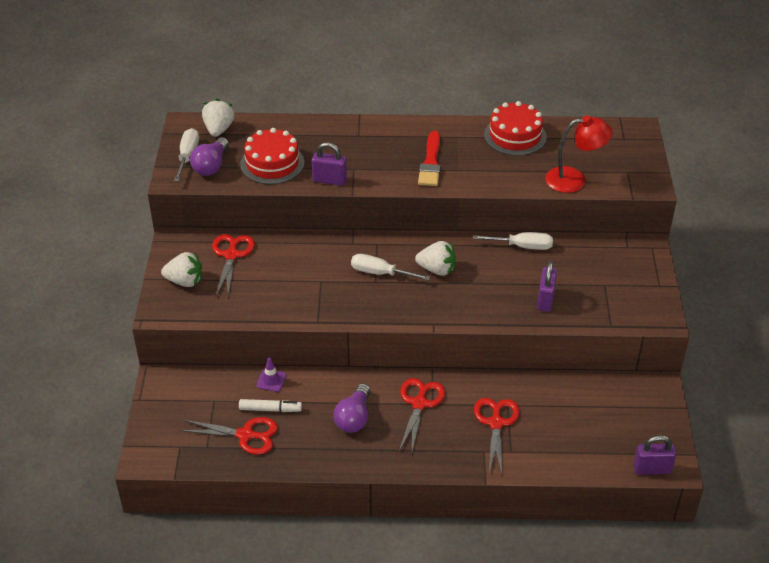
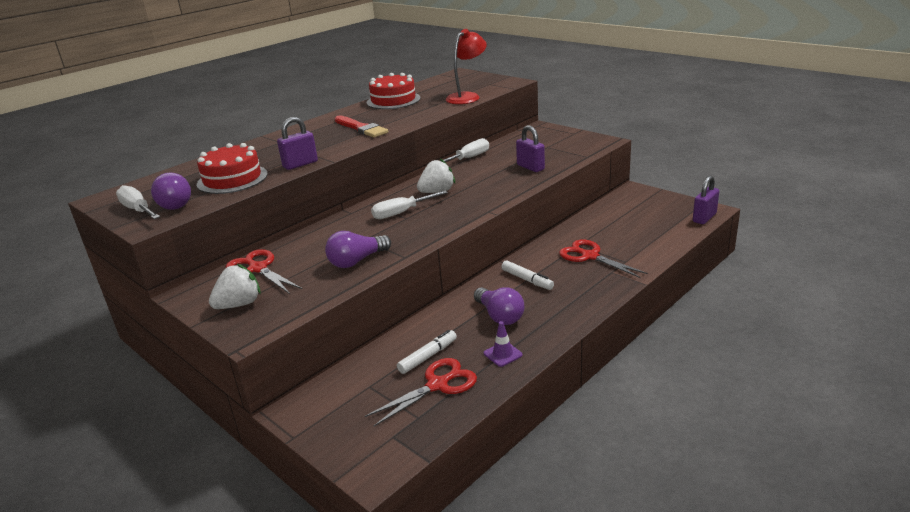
camera: 45 degrees left, 15 degrees down
white strawberry [202,99,235,137] -> none
purple traffic cone [256,358,286,392] -> purple traffic cone moved to [484,321,522,367]
red scissors [399,378,445,451] -> white marker [501,260,554,290]
none -> purple light bulb [325,231,391,268]

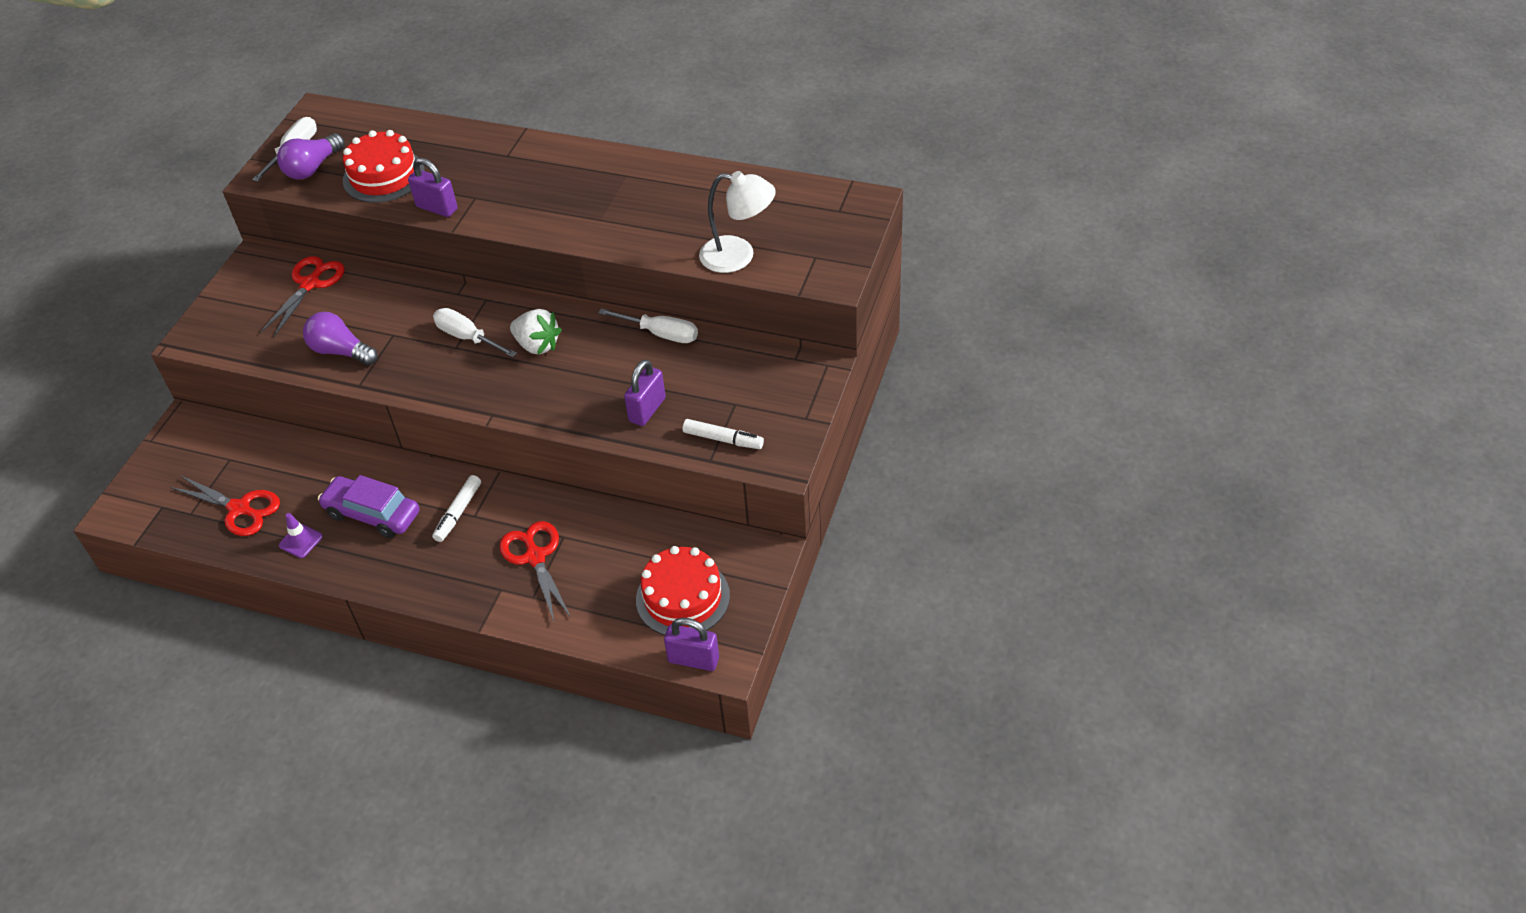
camera: 65 degrees right, 20 degrees up
white strawberry [209,264,261,309] -> none
red brush [334,116,388,138] -> none
red cake [366,73,420,109] -> red cake moved to [636,546,730,635]
white marker [397,330,457,374] -> white marker moved to [683,419,764,449]
red lamp [446,29,487,104] -> white lamp [699,171,776,273]
purple light bulb [474,287,524,325] -> purple car [318,475,419,538]
red scissors [559,239,648,278] -> red scissors turned 45 degrees counterclockwise [499,521,571,621]

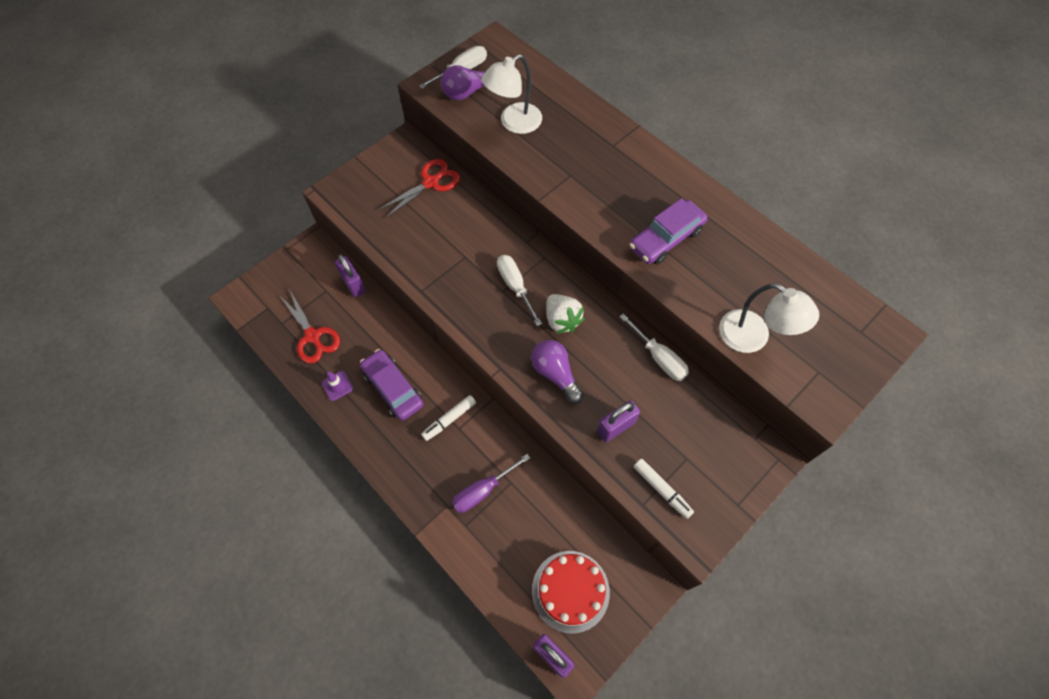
camera: 25 degrees right, 15 degrees up
purple light bulb [303,312,378,365] -> purple light bulb moved to [531,340,583,404]
red cake [343,130,425,203] -> white lamp [481,54,542,134]
purple padlock [408,158,458,217] -> purple padlock moved to [335,254,366,297]
red scissors [499,521,571,621] -> purple screwdriver [452,454,530,513]
none -> purple car [629,198,708,265]

